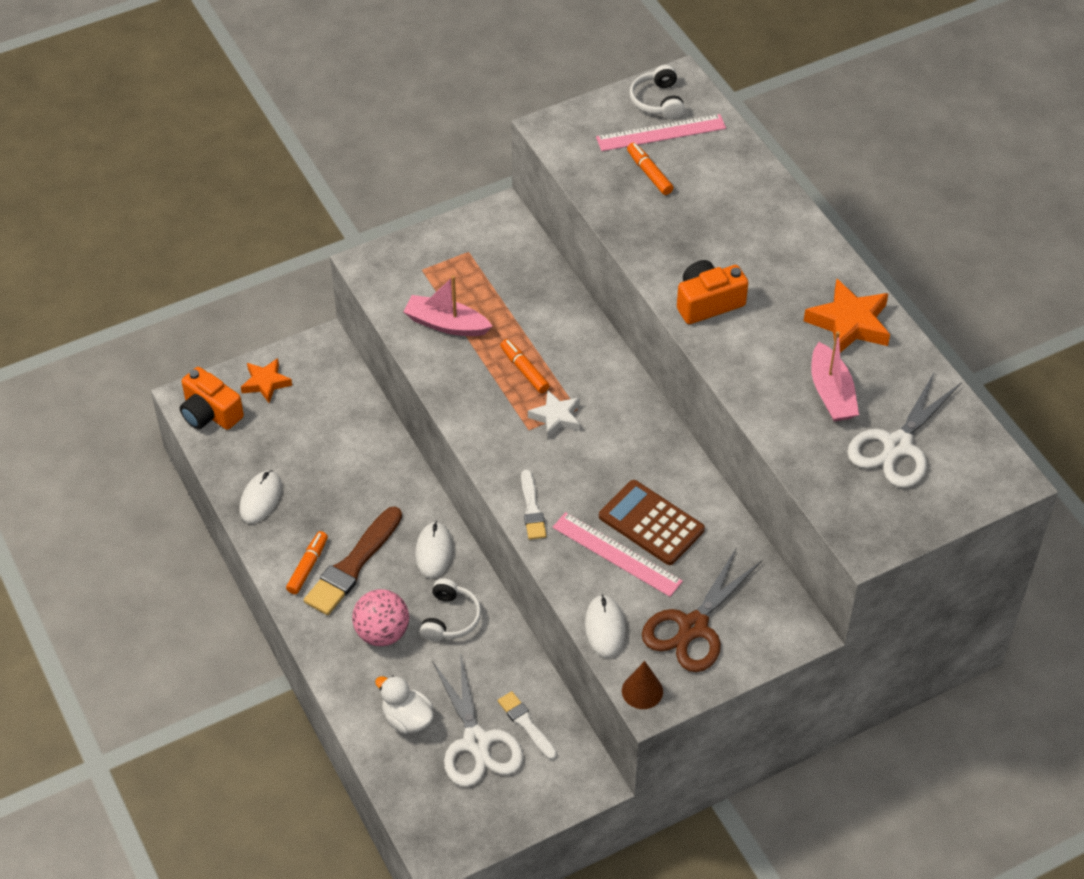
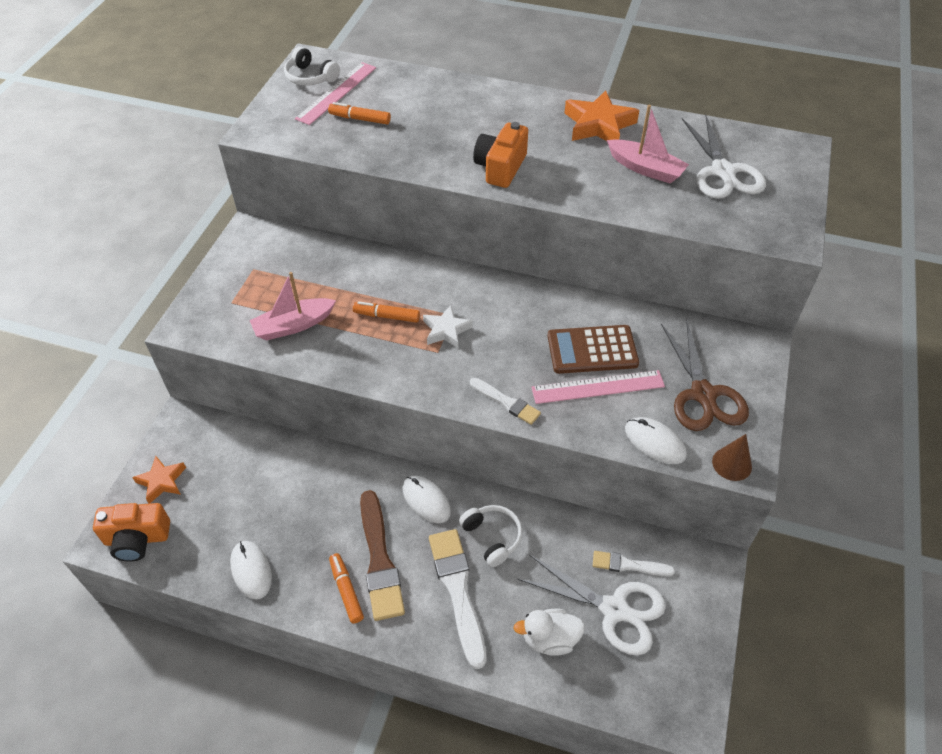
camera: 45 degrees left, 0 degrees up
pink ball [352,589,409,646] -> white brush [429,529,486,669]

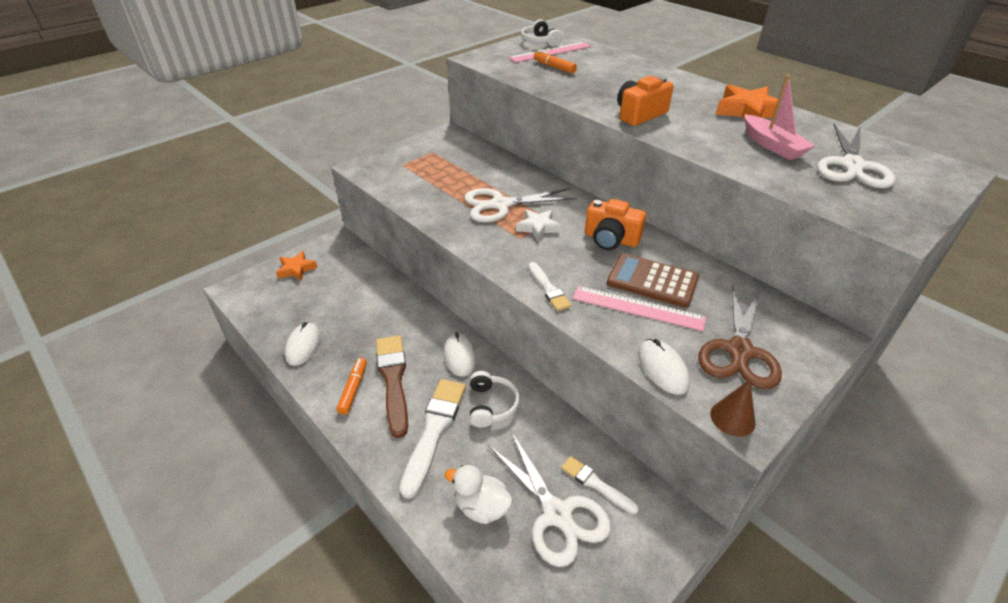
camera: 30 degrees right, 10 degrees down
orange camera [93,503,170,562] -> orange camera moved to [585,199,646,250]
pink boat [250,272,336,341] -> none
orange marker [353,301,420,323] -> white scissors [464,188,577,222]
brown brush [360,490,405,621] -> brown brush turned 150 degrees clockwise [376,335,408,438]

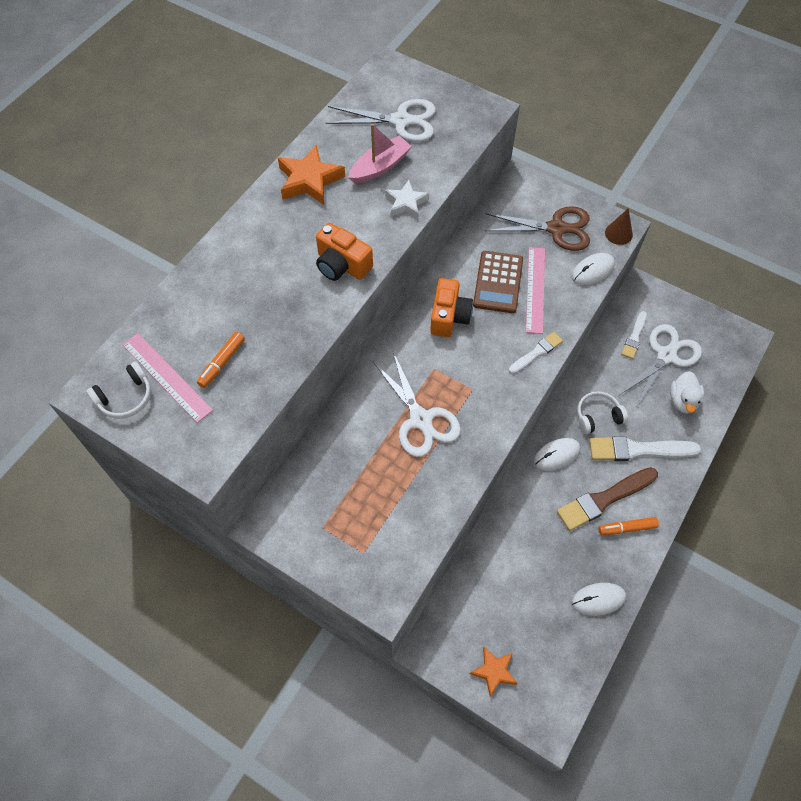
camera: 105 degrees left, 20 degrees up
white star [516,209,561,241] -> white star moved to [385,180,429,219]

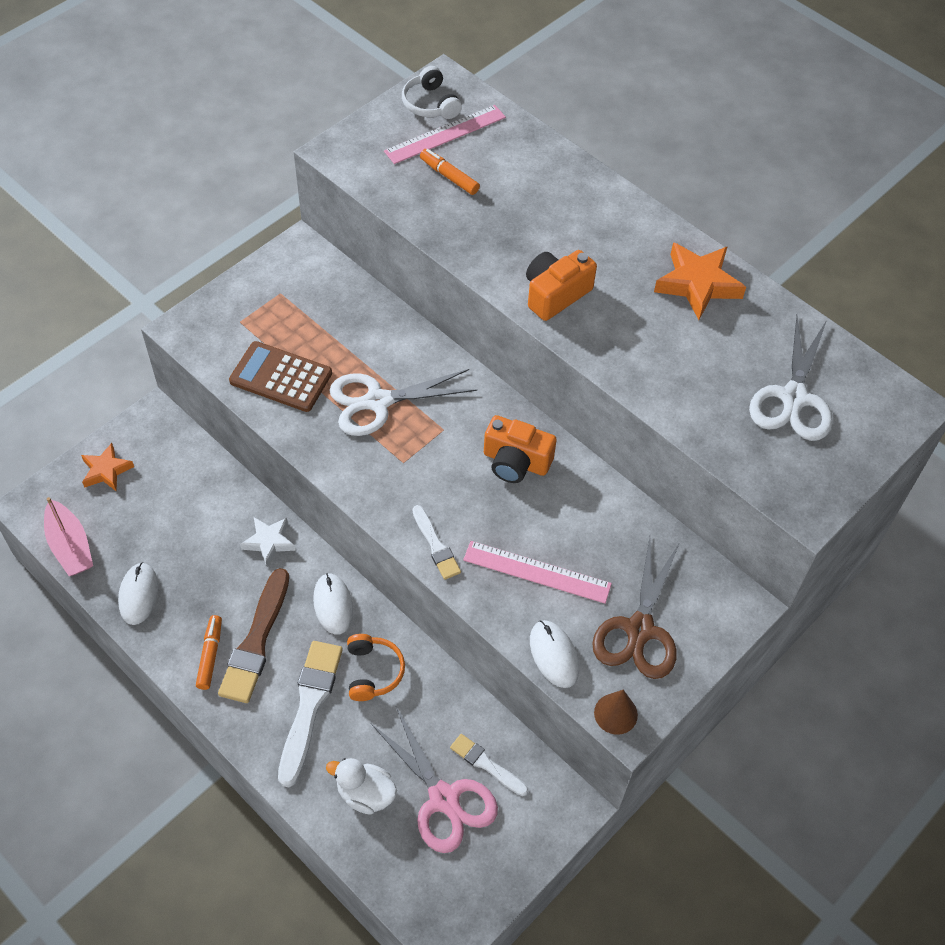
camera: 100 degrees right, 5 degrees down
pink boat [348,123,412,184] -> pink boat moved to [44,497,93,576]
white star [385,180,429,219] -> white star moved to [240,517,296,567]
brown calculator [473,251,523,313] -> brown calculator moved to [229,341,332,412]
brown brush [557,467,658,531] -> brown brush turned 150 degrees counterclockwise [218,568,289,703]
white headphones [577,391,628,434] -> orange headphones [347,634,405,701]
white scissors [621,324,702,408] -> pink scissors [371,707,498,853]

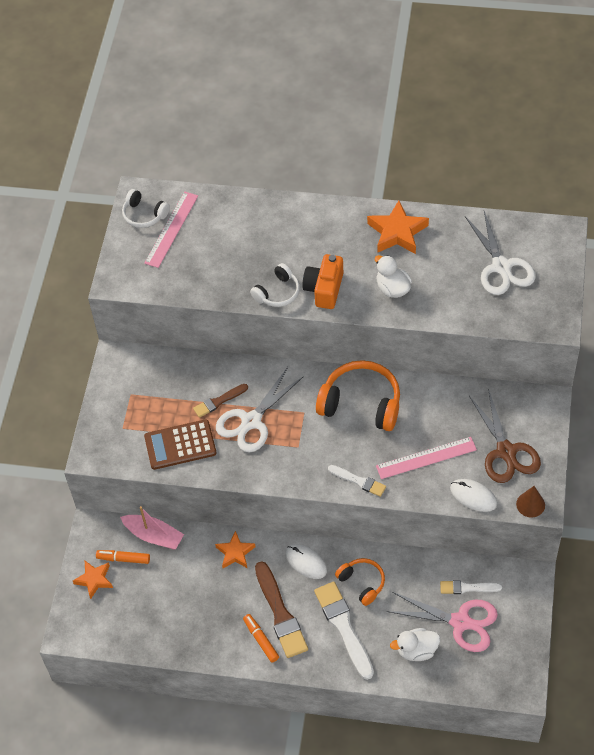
camera: 30 degrees left, 0 degrees up
pink boat [44,497,93,576] -> pink boat moved to [120,506,184,549]
white mouse [118,562,158,625] -> none
white star [240,517,296,567] -> orange star [215,531,255,568]
orange marker [420,149,480,195] -> orange marker moved to [96,550,150,564]
orange camera [484,415,557,483] -> orange headphones [316,360,400,431]
none -> brown brush [193,384,248,418]
none -> white headphones [250,263,300,307]
none -> white duck [375,255,412,298]

